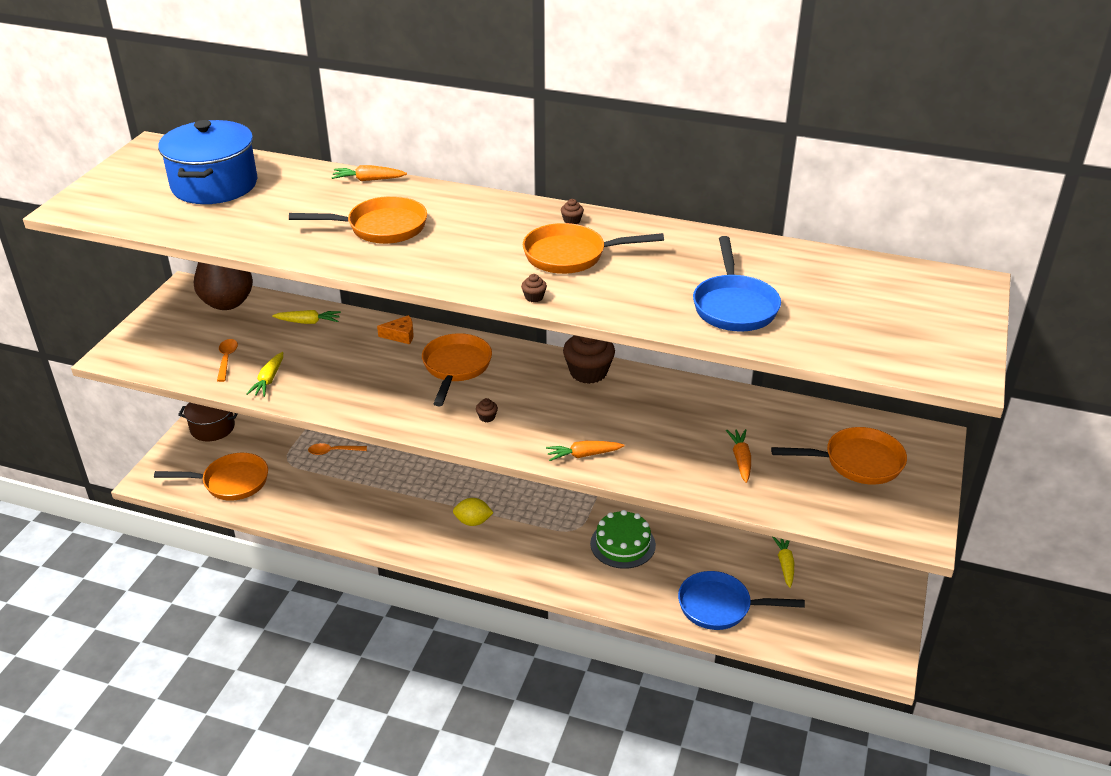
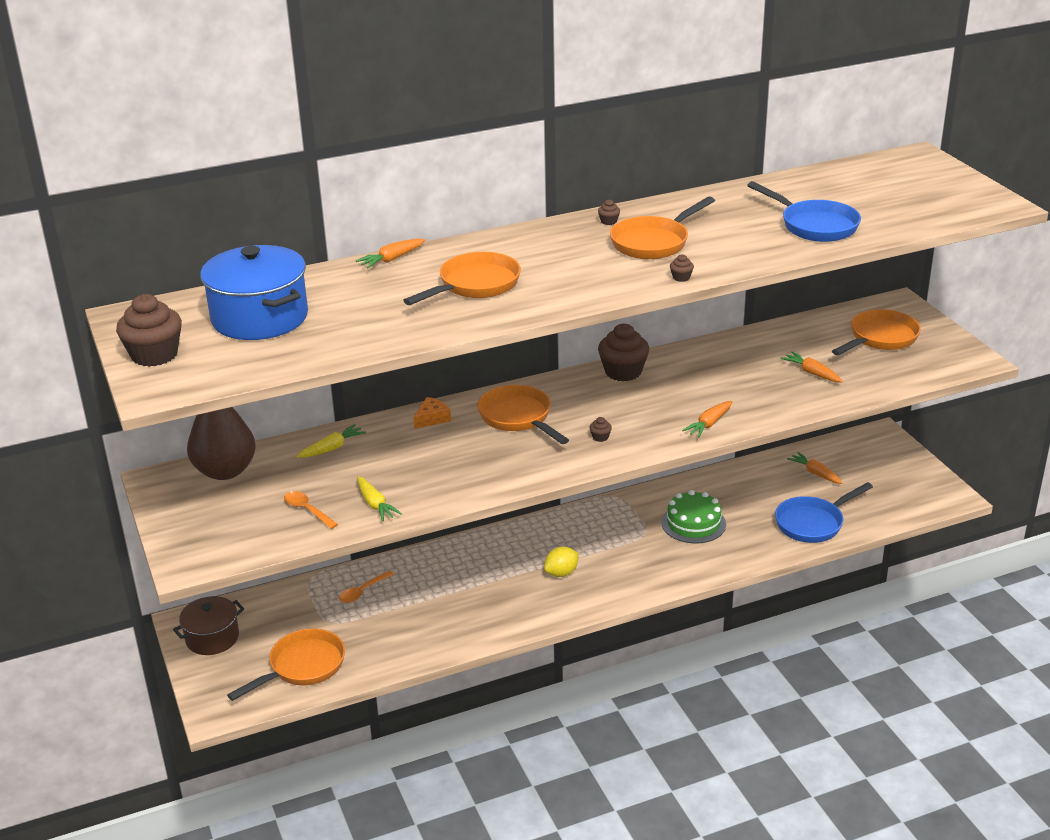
camera: 40 degrees left, 5 degrees down
yellow carrot [773,537,794,588] -> orange carrot [787,452,843,484]
none -> brown cupcake [116,294,182,367]

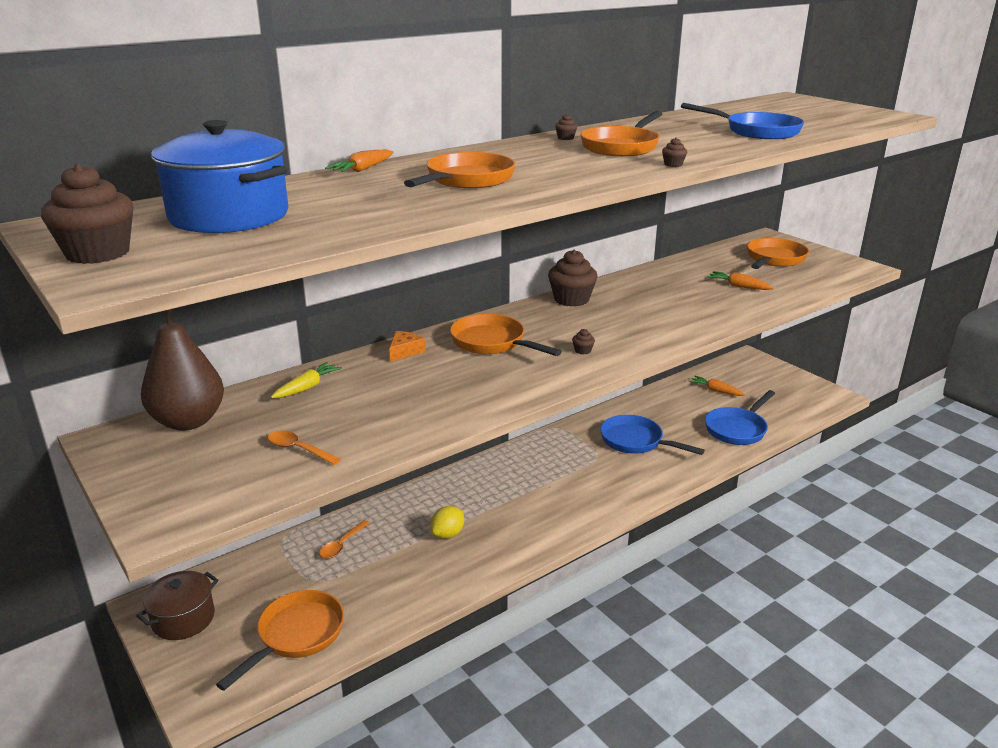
camera: 15 degrees left, 5 degrees down
yellow carrot [357,476,402,521] -> none
yellow lemon [544,547,579,577] -> yellow lemon moved to [430,506,464,539]
green cake [661,490,726,543] -> blue pan [600,415,705,455]
orange carrot [682,401,733,438] -> none

